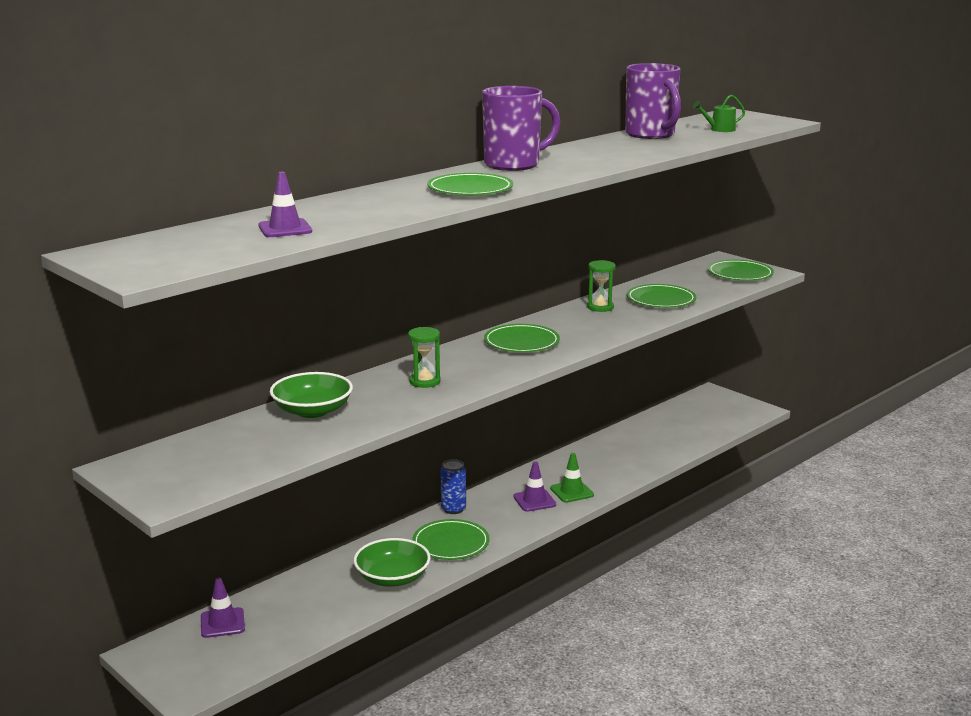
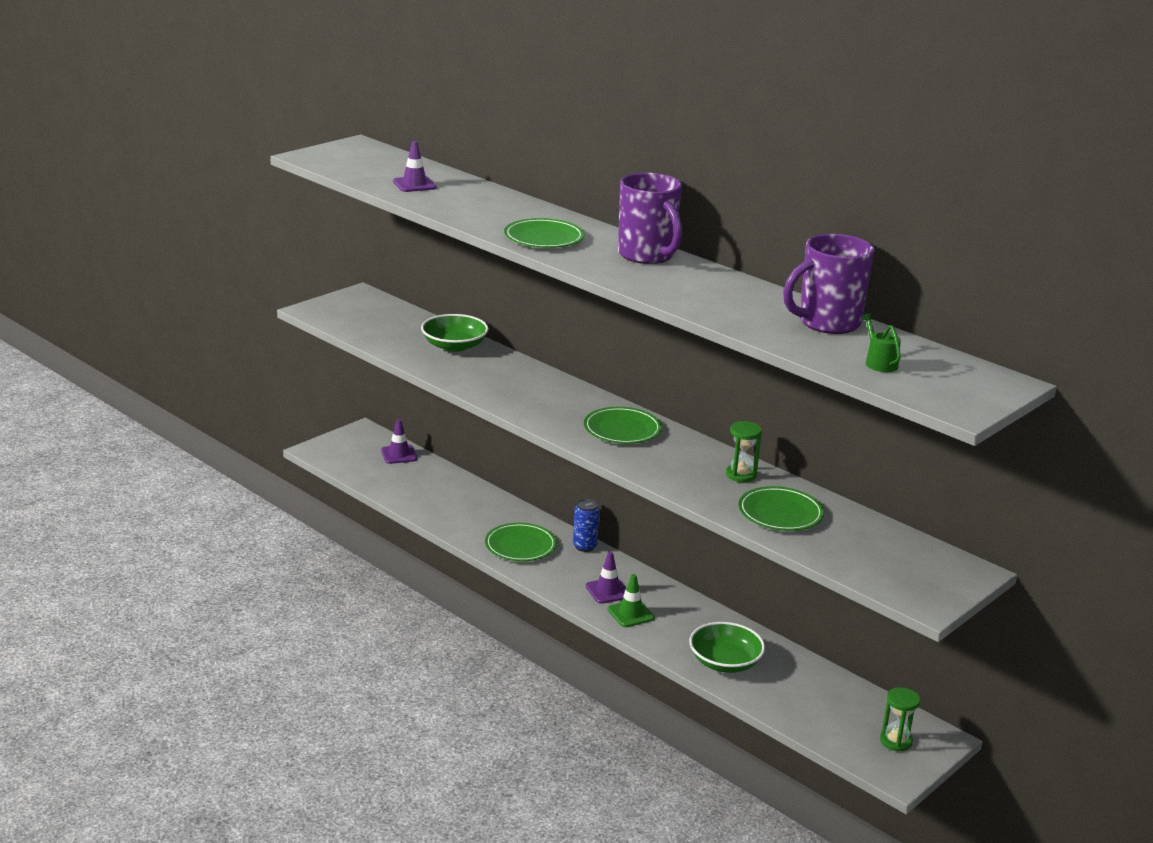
camera: 85 degrees right, 5 degrees up
green bowl [354,538,430,587] -> green bowl moved to [689,622,765,673]
green hourglass [408,327,441,388] -> green hourglass moved to [880,687,920,752]
green plate [708,260,774,281] -> none

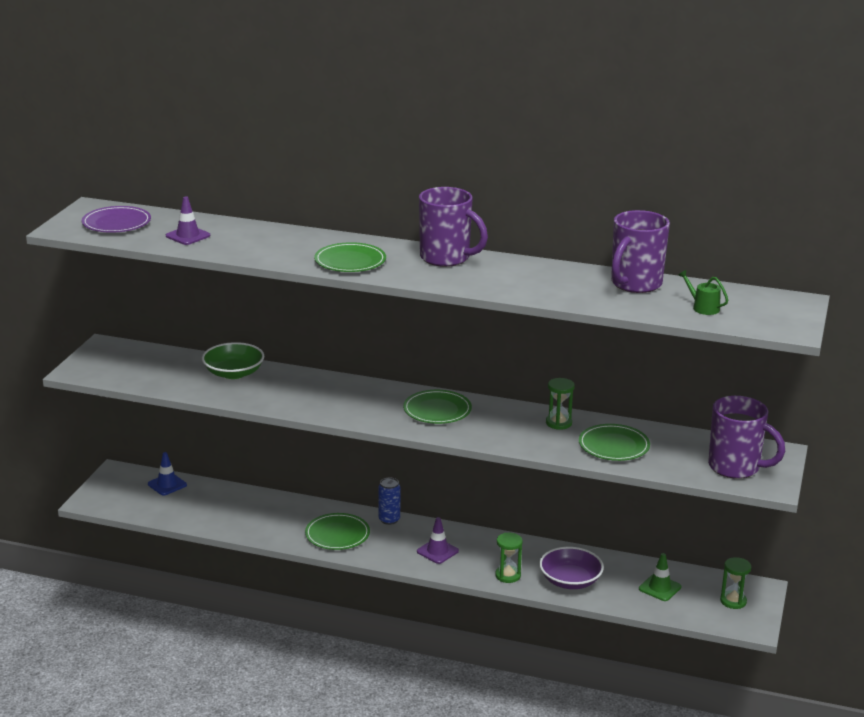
camera: 25 degrees left, 0 degrees up
purple traffic cone [381,419,417,464] -> blue traffic cone [148,452,187,496]
green traffic cone [607,574,655,627] -> green traffic cone moved to [639,553,681,601]
green bowl [689,622,765,673] -> purple bowl [539,547,604,589]
none -> purple plate [82,206,151,233]
none -> green hourglass [495,533,523,583]
none -> purple mug [708,396,785,479]

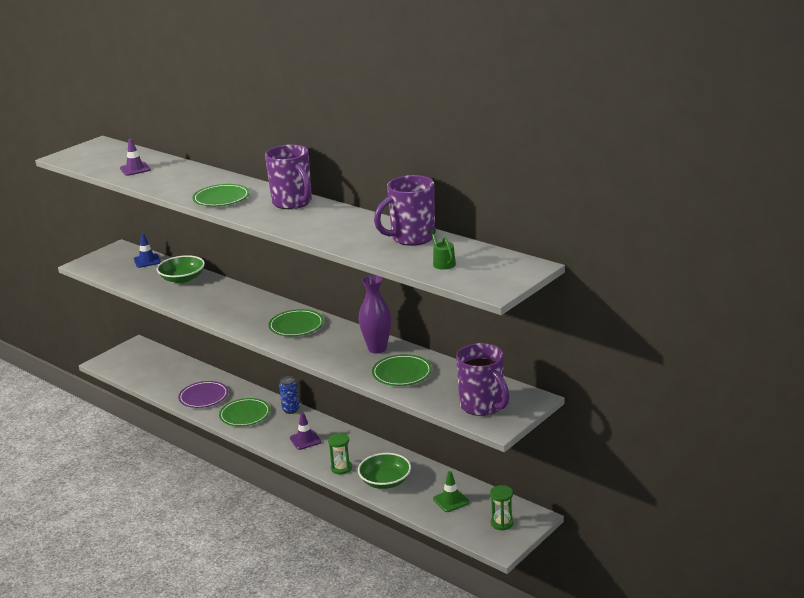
camera: 25 degrees right, 0 degrees up
purple plate [82,206,151,233] -> purple plate moved to [178,381,228,408]
blue traffic cone [148,452,187,496] -> blue traffic cone moved to [134,234,161,268]
purple bowl [539,547,604,589] -> green bowl [358,453,411,489]
green hourglass [546,378,575,430] -> purple vase [359,275,392,354]

